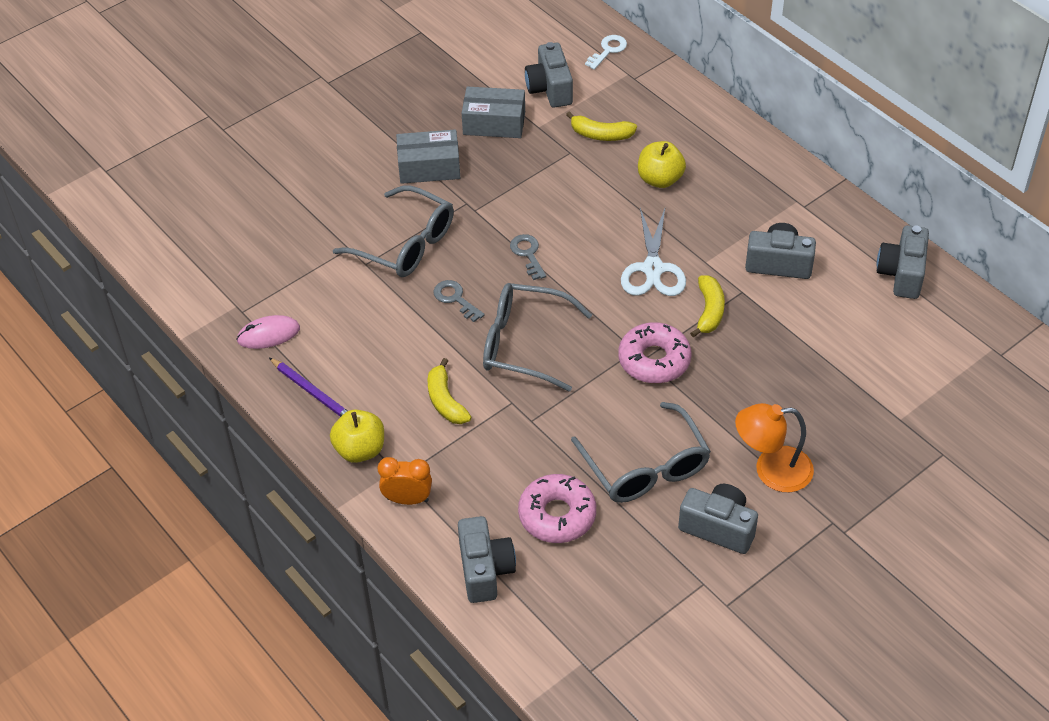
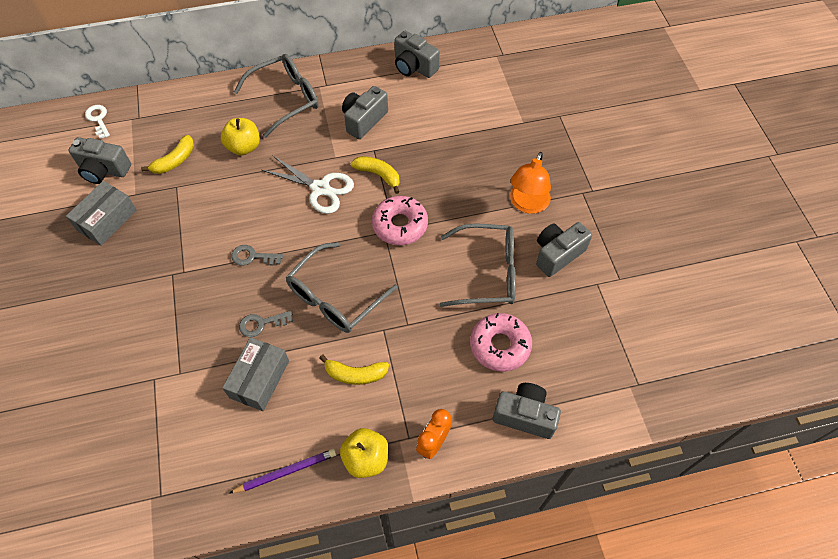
camera: 65 degrees left, 10 degrees up
pink mouse [236,315,300,349] -> none
grey glasses [333,186,454,277] -> grey glasses moved to [234,54,319,138]
grey box [396,129,460,184] -> grey box moved to [222,337,289,411]

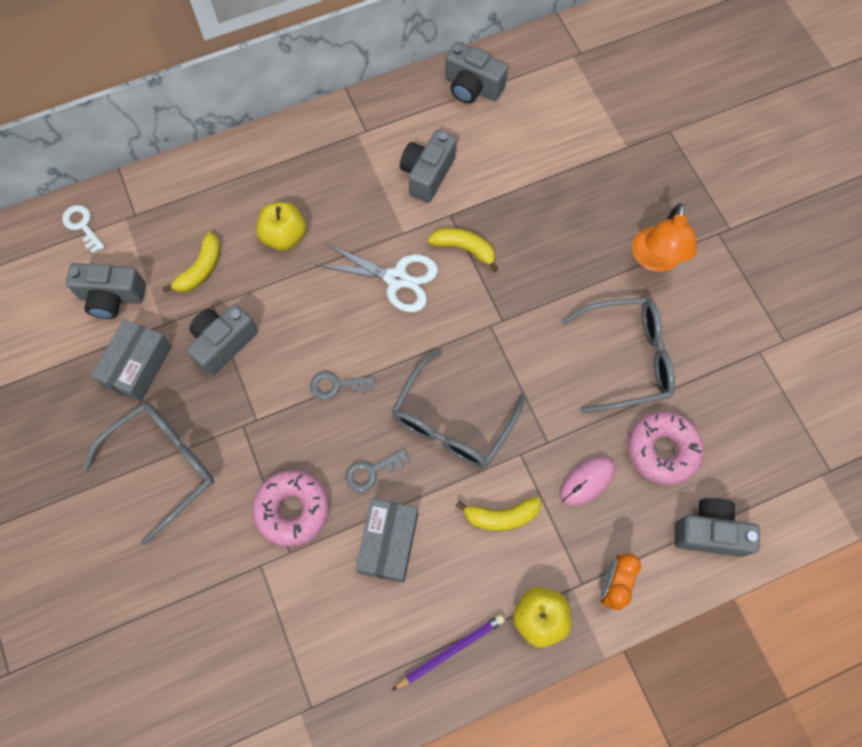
camera: 10 degrees left, 10 degrees up
grey glasses [234,54,319,138] -> grey glasses moved to [83,402,214,545]
pink donut [372,196,428,245] -> pink donut moved to [252,470,329,547]
grey camera [536,222,592,277] -> grey camera moved to [187,304,258,376]
none -> pink mouse [560,456,615,506]

